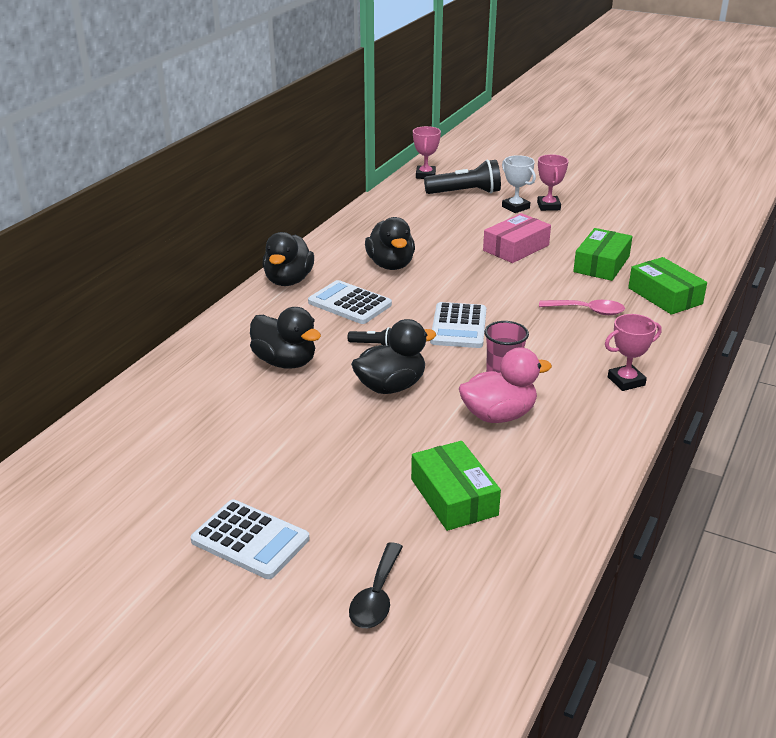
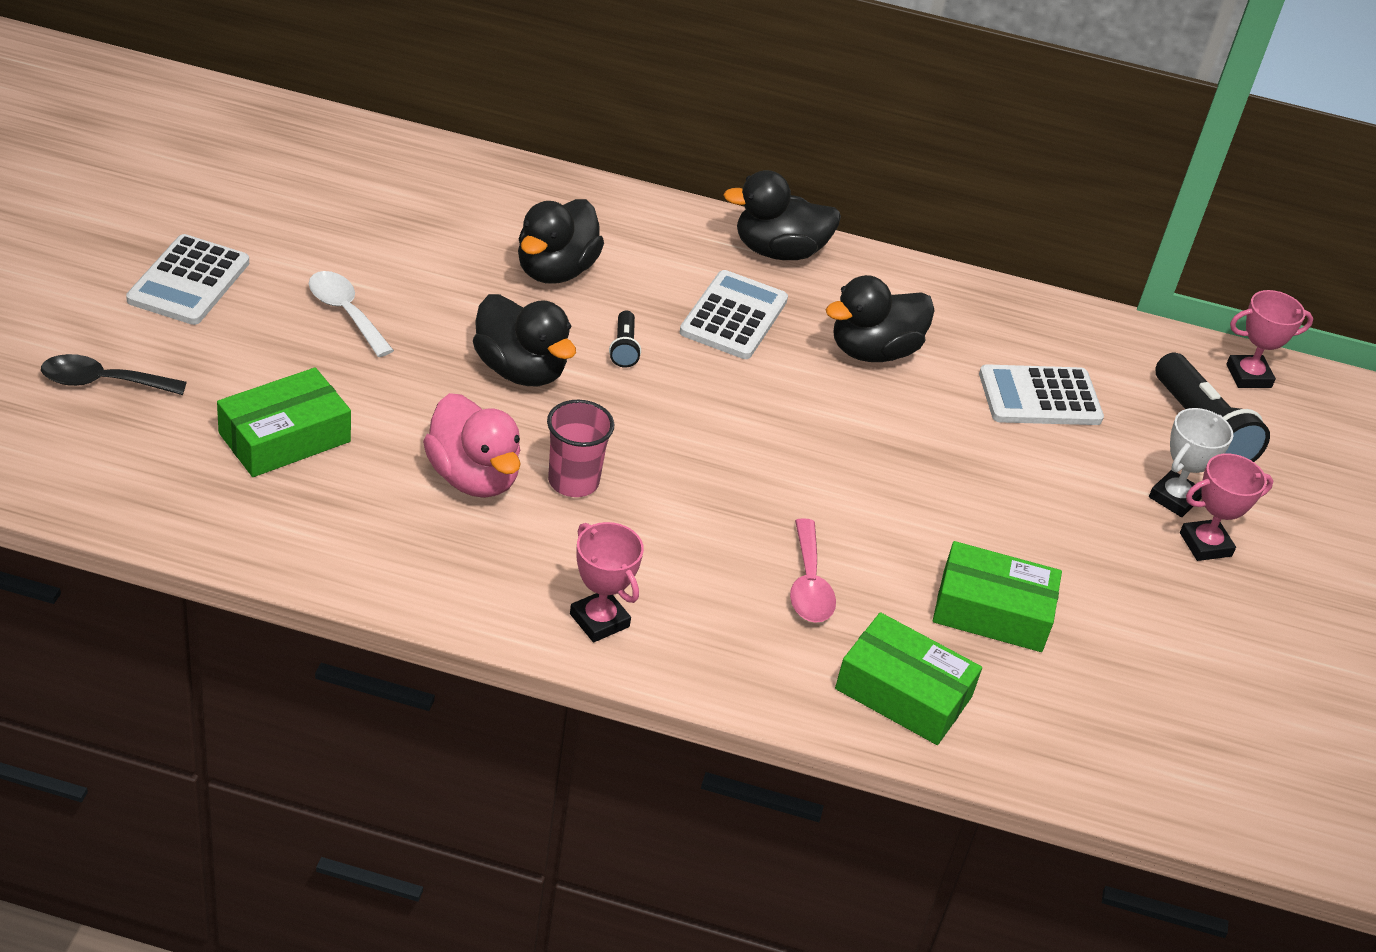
camera: 70 degrees right, 10 degrees up
white calculator [430,302,486,348] -> white calculator moved to [979,364,1104,425]
pink box [483,213,551,263] -> none
green box [628,257,707,315] -> green box turned 75 degrees clockwise [835,612,982,745]
none -> white spoon [309,271,394,357]

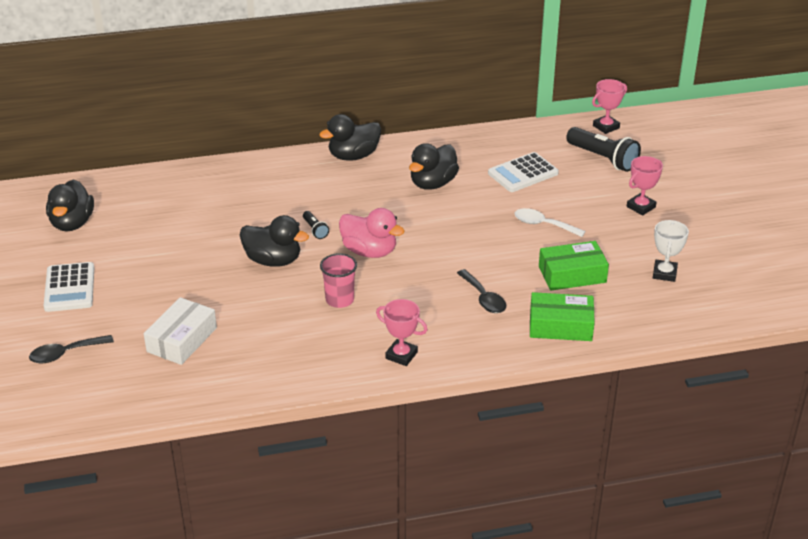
camera: 20 degrees left, 5 degrees down
green box [217,367,351,477] -> white box [144,297,217,365]
white spoon [309,271,394,357] -> white spoon moved to [514,208,585,237]
pink duck [423,393,521,498] -> pink duck moved to [339,208,404,258]
black duck [518,199,604,284] -> black duck moved to [46,179,94,231]
white calculator [680,270,788,359] -> none
pink spoon [790,518,836,623] -> black spoon [457,269,506,313]
white trophy [1149,408,1233,517] -> white trophy moved to [653,220,689,282]

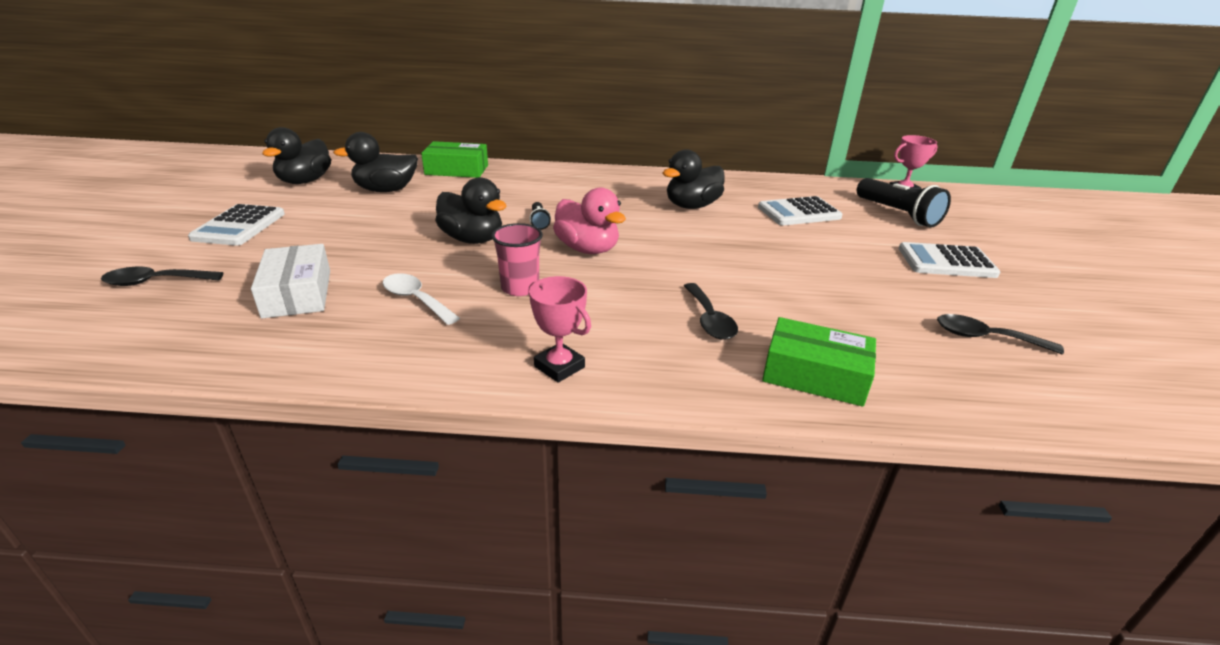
camera: 15 degrees right, 5 degrees down
white box [144,297,217,365] -> white box turned 60 degrees counterclockwise [251,244,330,319]
black duck [319,114,381,161] -> black duck moved to [333,132,418,192]
white spoon [514,208,585,237] -> white spoon moved to [383,273,460,325]
green box [539,241,609,291] -> green box moved to [421,141,488,178]
pink trophy [627,156,663,216] -> white calculator [898,242,1000,278]
white trophy [653,220,689,282] -> black spoon [937,314,1064,354]

